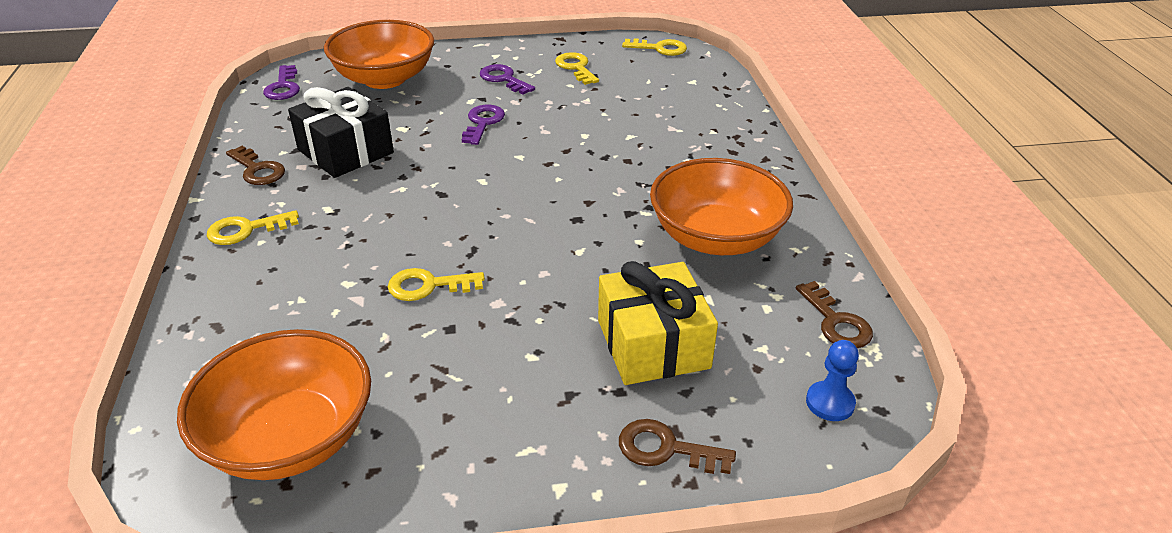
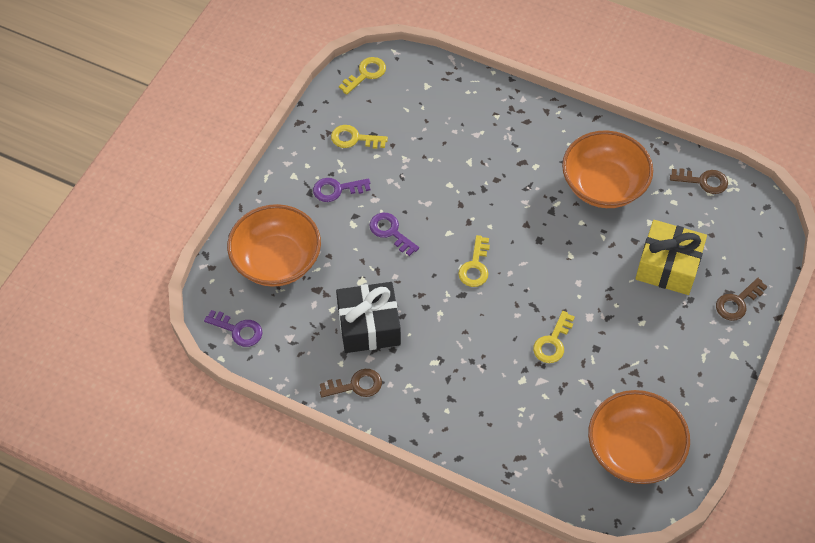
camera: 55 degrees left, 20 degrees up
yellow key [207,210,299,245] -> yellow key moved to [458,235,490,287]
blue pawn [806,340,859,421] -> none

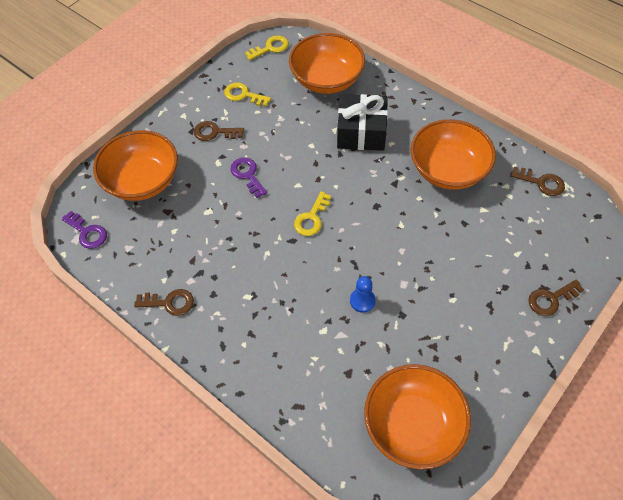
camera: 15 degrees right, 0 degrees up
purple key [313,178,370,202] -> brown key [194,121,244,141]
black gift [336,282,401,353] -> black gift moved to [337,94,388,151]
yellow key [533,311,575,363] -> blue pawn [350,276,376,313]
yellow gift [635,220,707,295] -> none
none -> orange bowl [289,33,365,94]

